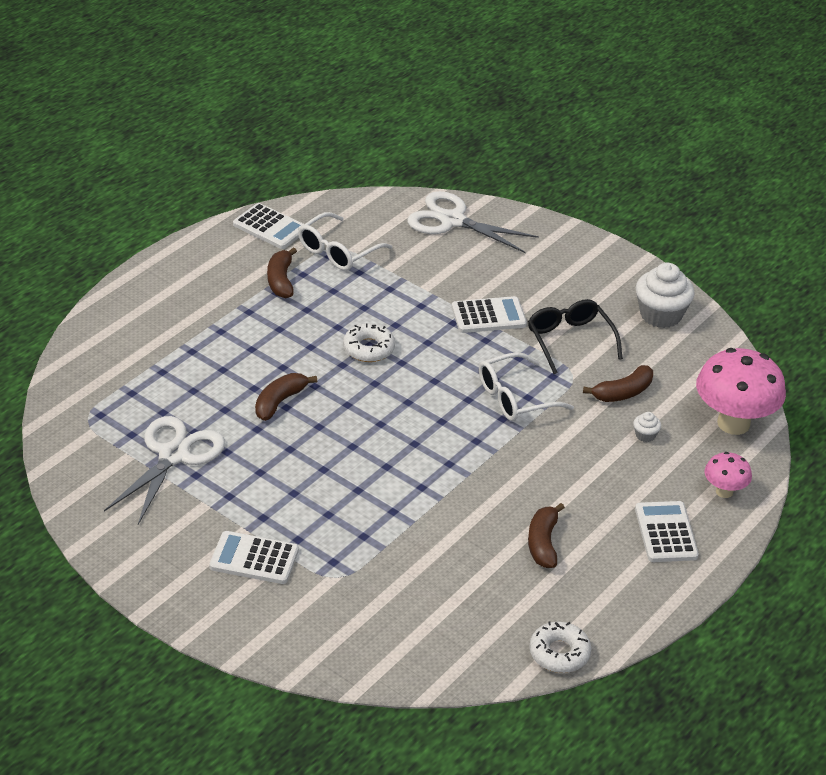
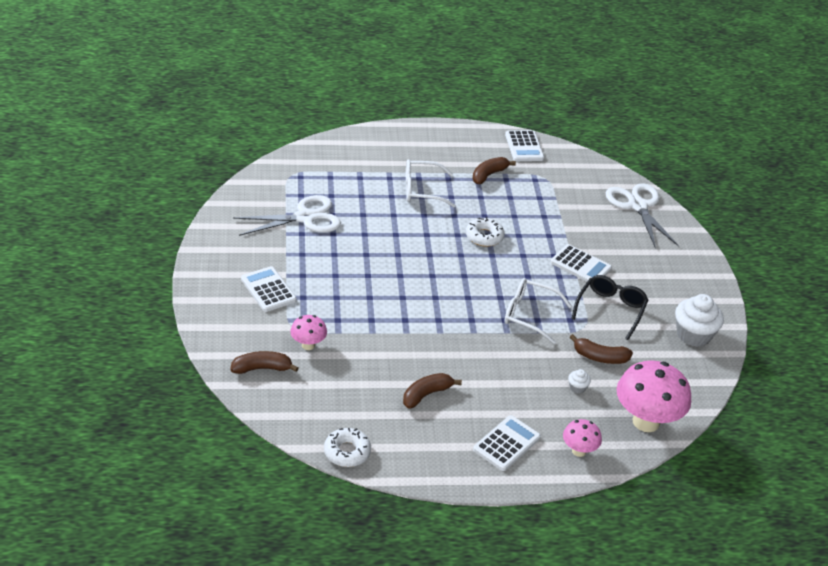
camera: 45 degrees right, 0 degrees up
brown banana [255,373,317,421] -> brown banana moved to [230,351,299,374]
white glasses [298,212,392,271] -> white glasses moved to [406,159,456,207]
none -> pink mushroom [290,315,327,350]

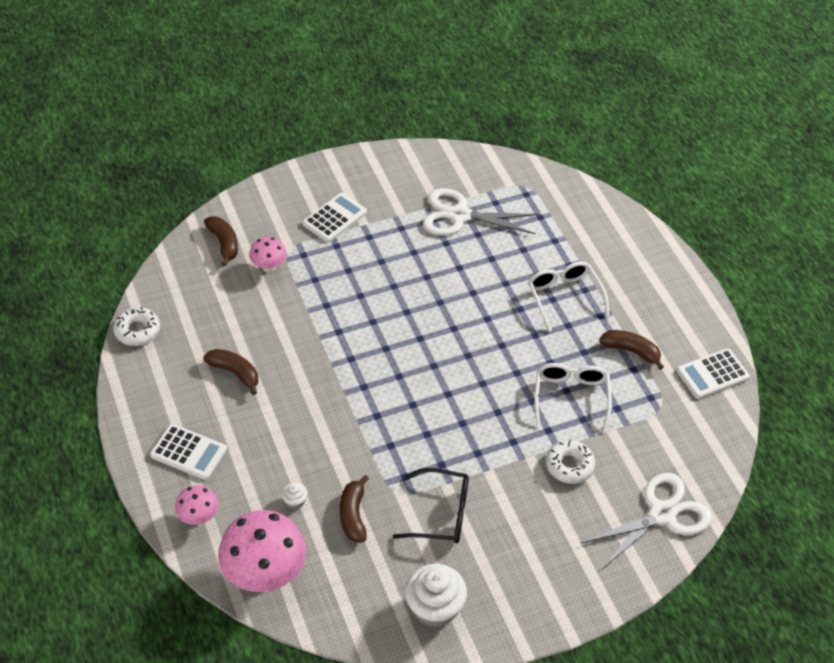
camera: 75 degrees right, 10 degrees up
white scissors [233,195,341,236] -> white scissors turned 135 degrees clockwise [423,188,538,236]
white donut [466,217,505,247] -> white donut moved to [546,440,595,484]
white glasses [505,278,572,344] -> white glasses moved to [534,363,612,432]
white calculator [551,244,612,282] -> none

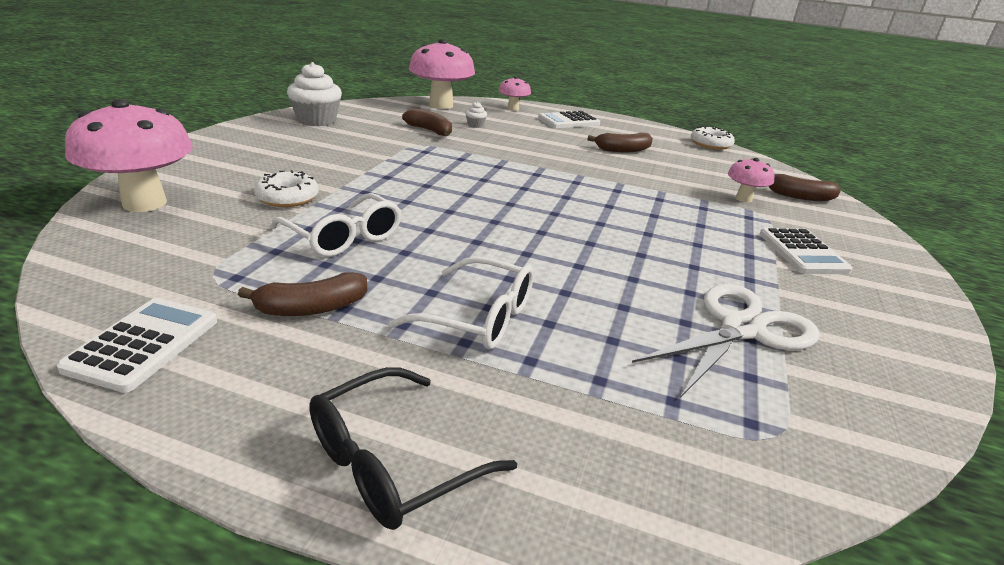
camera: 130 degrees right, 20 degrees down
black glasses [393,468,469,543] -> black glasses moved to [309,367,517,530]
white scissors [580,473,712,570] -> pink mushroom [65,99,193,212]

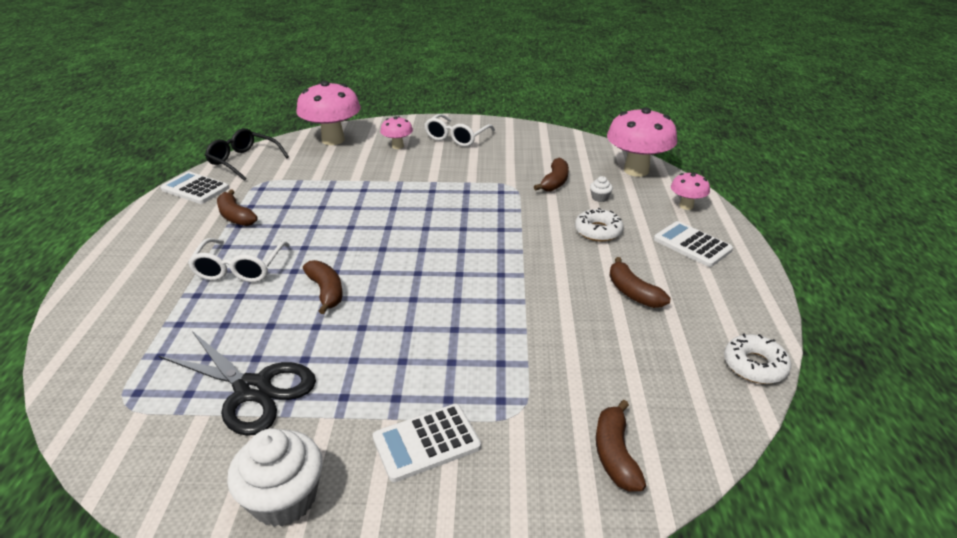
camera: 75 degrees right, 5 degrees up
white calculator [57,298,217,393] -> white calculator turned 150 degrees counterclockwise [161,172,229,204]
white donut [254,170,319,207] -> white donut moved to [575,208,624,241]
white glasses [270,193,401,257] -> white glasses moved to [424,114,495,147]
white cupcake [287,62,342,126] -> white cupcake moved to [227,428,323,527]
black glasses [309,367,517,530] -> black glasses moved to [205,128,289,181]
white scissors [632,284,820,398] -> black scissors [159,331,316,436]
pink mushroom [728,158,775,203] -> pink mushroom moved to [380,116,413,149]
none -> brown banana [303,260,342,314]

